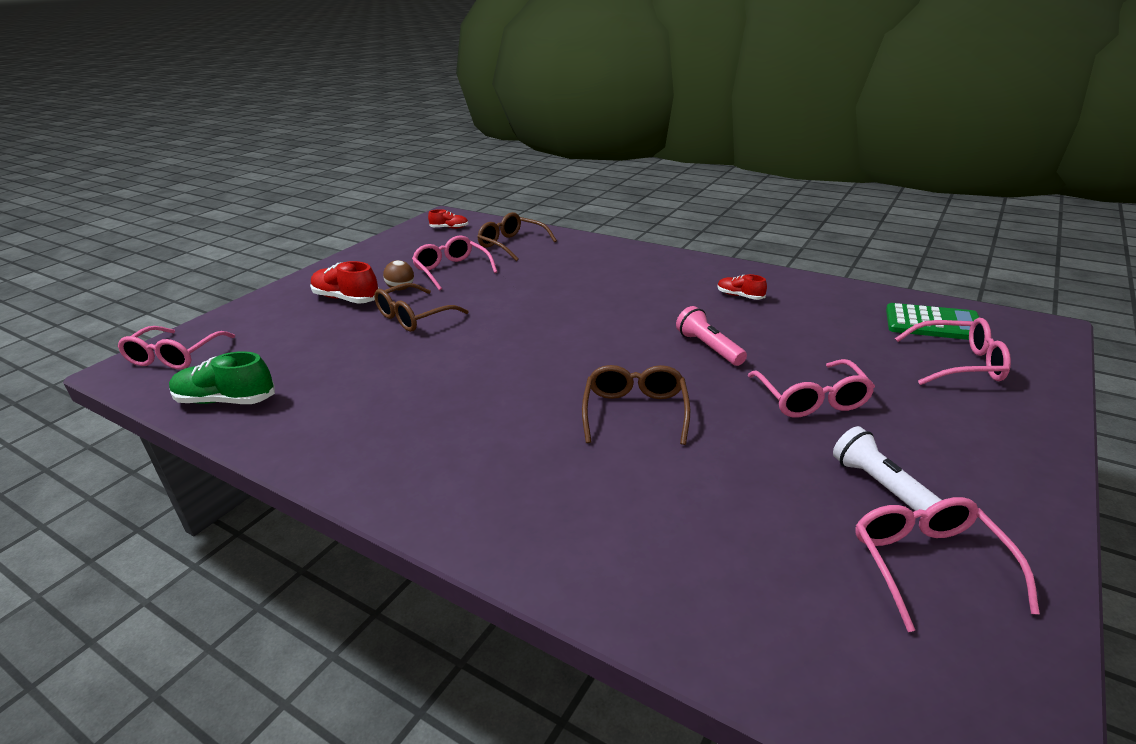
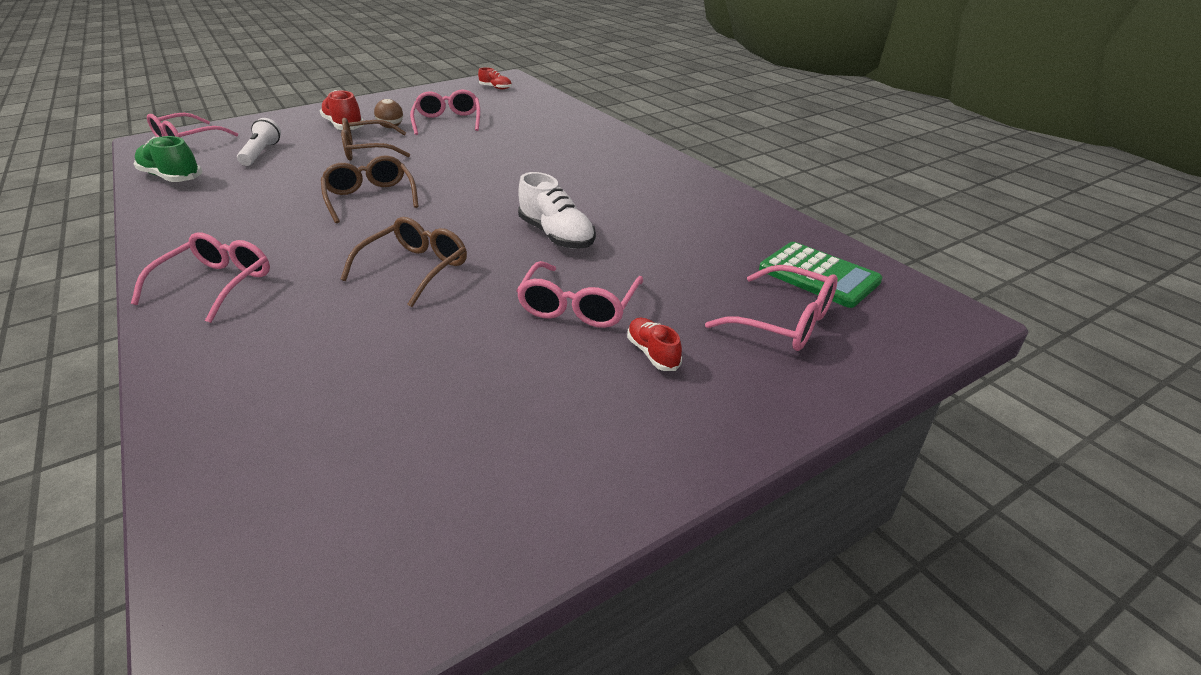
camera: 25 degrees right, 5 degrees up
brown glasses [477,212,557,261] -> brown glasses moved to [321,156,419,223]
pink flashlight [676,306,747,366] -> white shoe [518,172,596,249]
red shoe [717,274,767,300] -> red shoe moved to [627,318,682,371]
white flashlight [833,426,941,511] -> white flashlight moved to [237,118,281,166]
pink glasses [856,497,1040,632] -> pink glasses moved to [131,232,270,323]

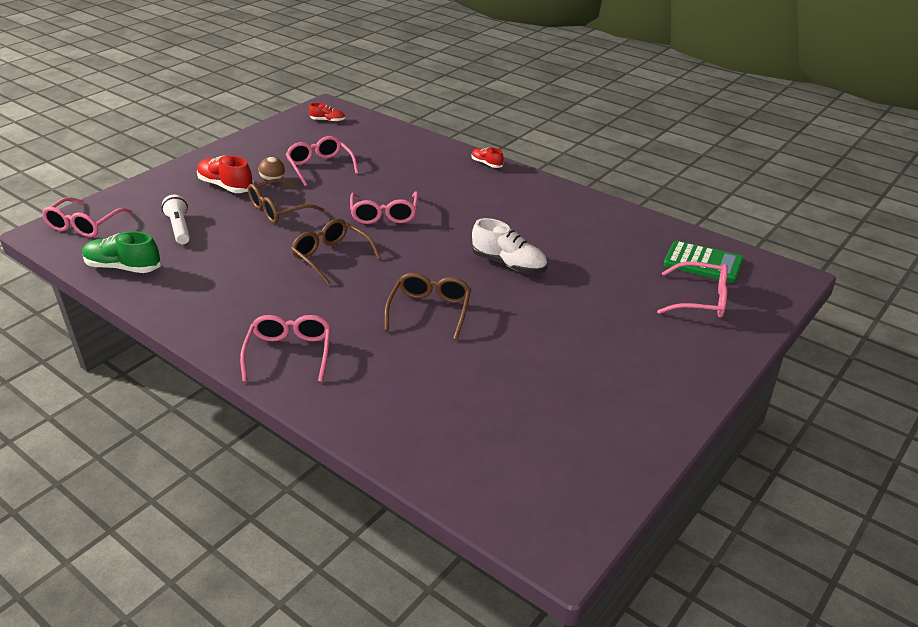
camera: 20 degrees left, 0 degrees up
pink glasses [516,261,643,328] -> pink glasses moved to [350,191,418,224]
red shoe [627,318,682,371] -> red shoe moved to [472,147,504,168]

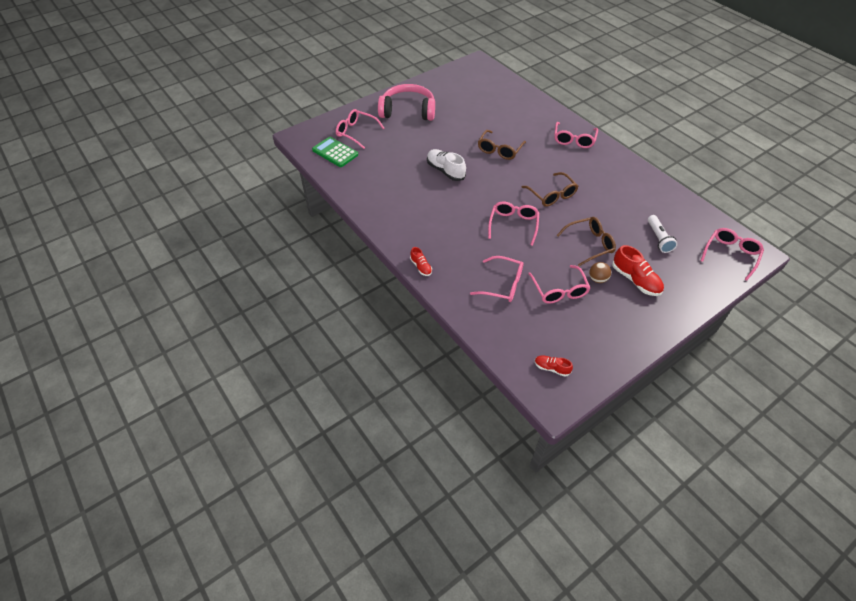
camera: 165 degrees left, 15 degrees up
green shoe [82,231,161,273] -> none
none -> pink headphones [378,84,435,121]
none -> pink glasses [470,256,524,302]

